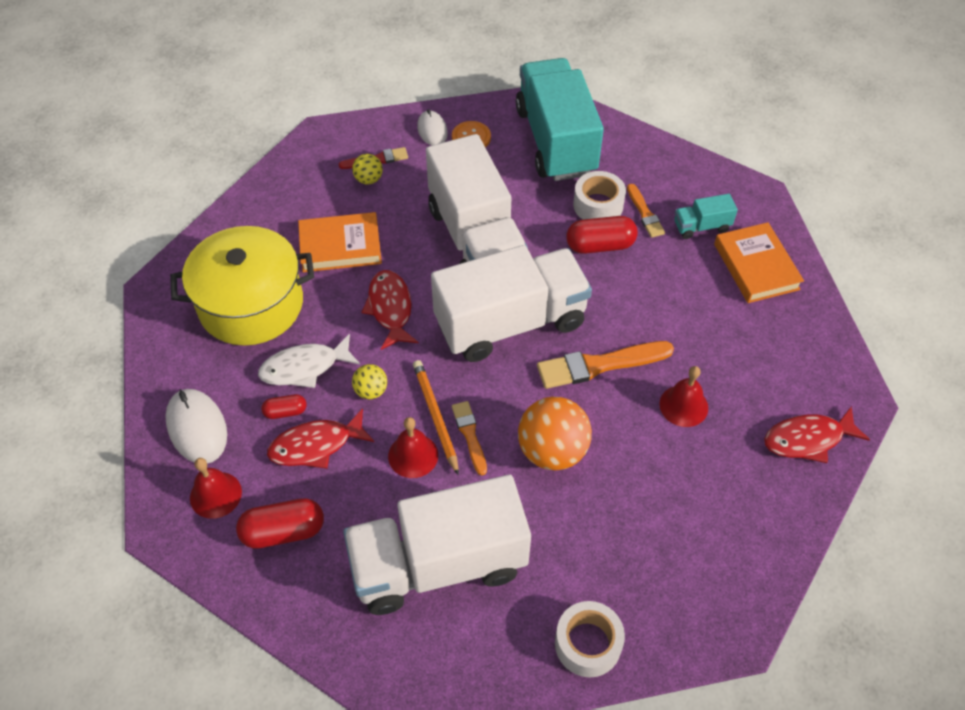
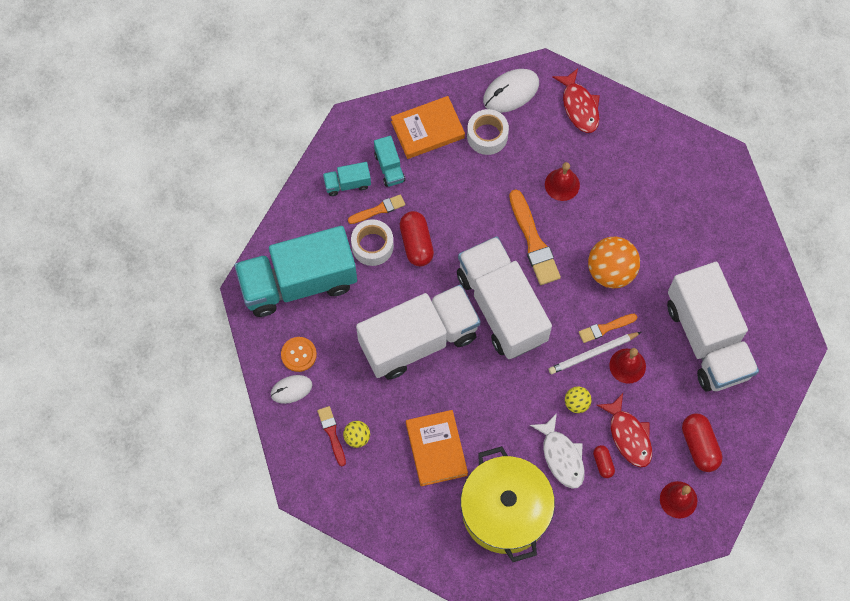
camera: 95 degrees left, 15 degrees up
white mouse [165,389,227,464] -> white mouse moved to [483,69,539,113]
red fish [361,270,418,350] -> none
orange pencil [413,360,459,476] -> white pencil [549,332,641,374]
white tape [555,601,625,678] -> white tape moved to [467,109,509,155]
none -> turquoise truck [323,162,371,196]

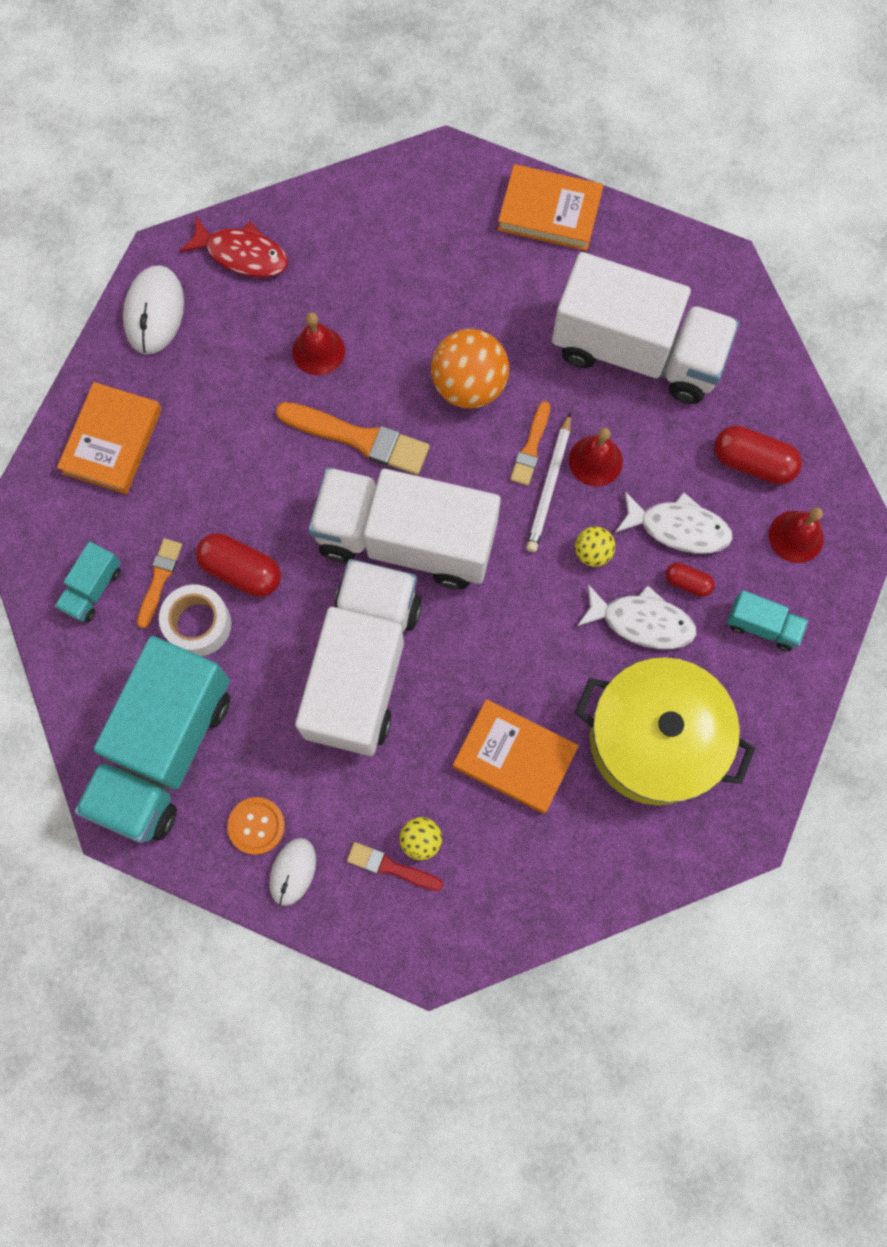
camera: 50 degrees left, 5 degrees up
turquoise truck [374,136,405,187] -> turquoise truck moved to [727,590,808,651]
white tape [467,109,509,155] -> none
red fish [597,393,652,467] -> white fish [615,492,732,554]
none -> orange book [498,164,603,251]

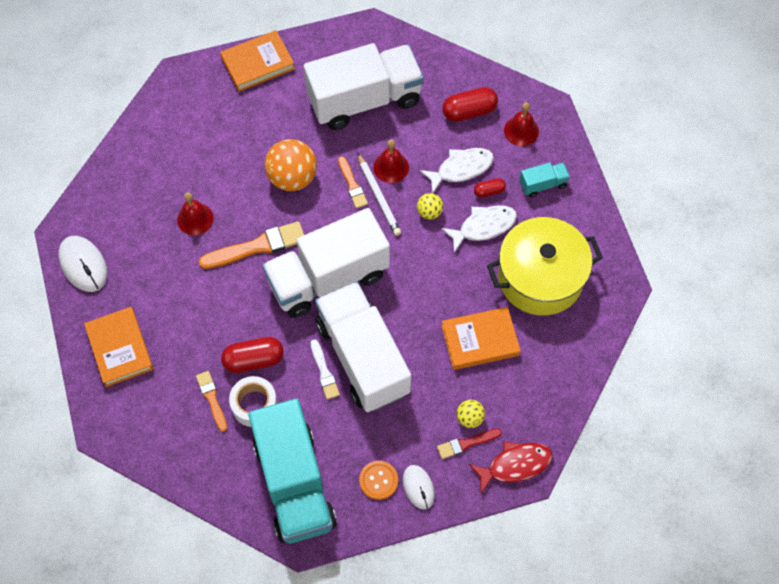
camera: 40 degrees left, 10 degrees down
turquoise truck [55,541,121,622] -> none
red fish [179,217,288,278] -> red fish moved to [469,441,552,493]
none -> white brush [311,339,340,400]

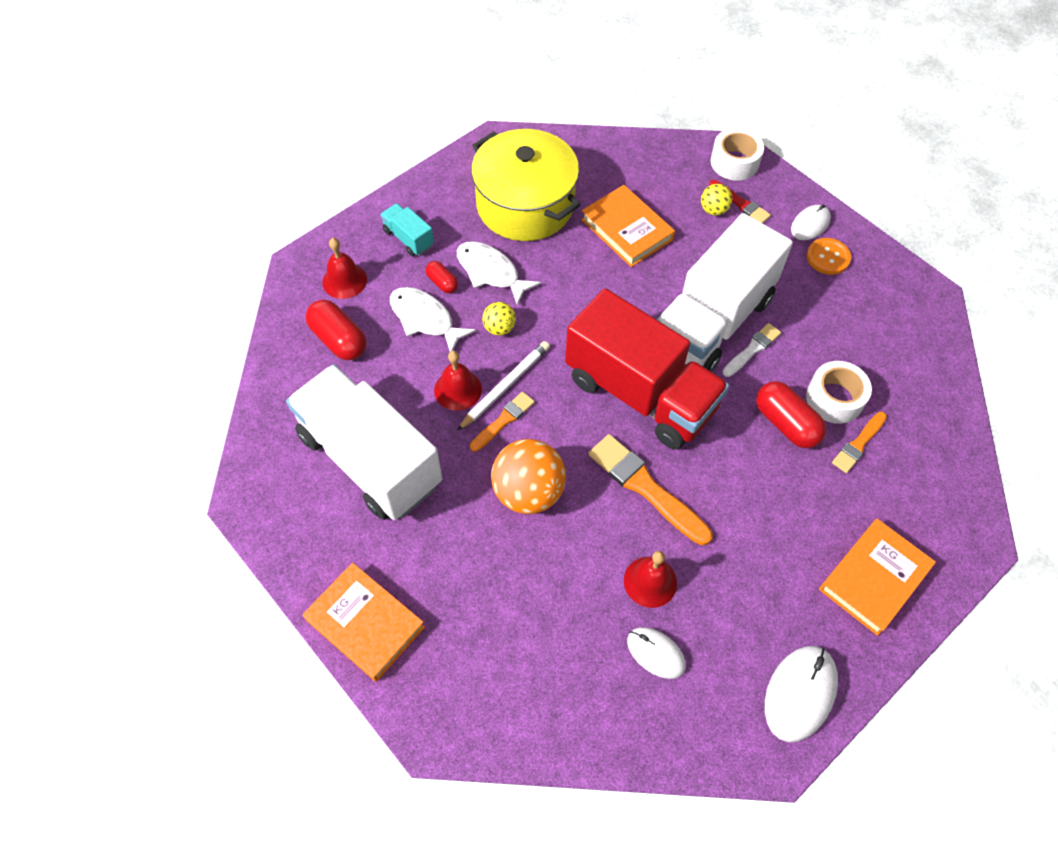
camera: 115 degrees left, 5 degrees down
turquoise truck [248,398,337,543] -> none
white truck [262,208,390,318] -> red truck [565,288,729,449]
red fish [469,441,552,493] -> white tape [710,128,764,181]
none -> white mouse [627,627,686,679]

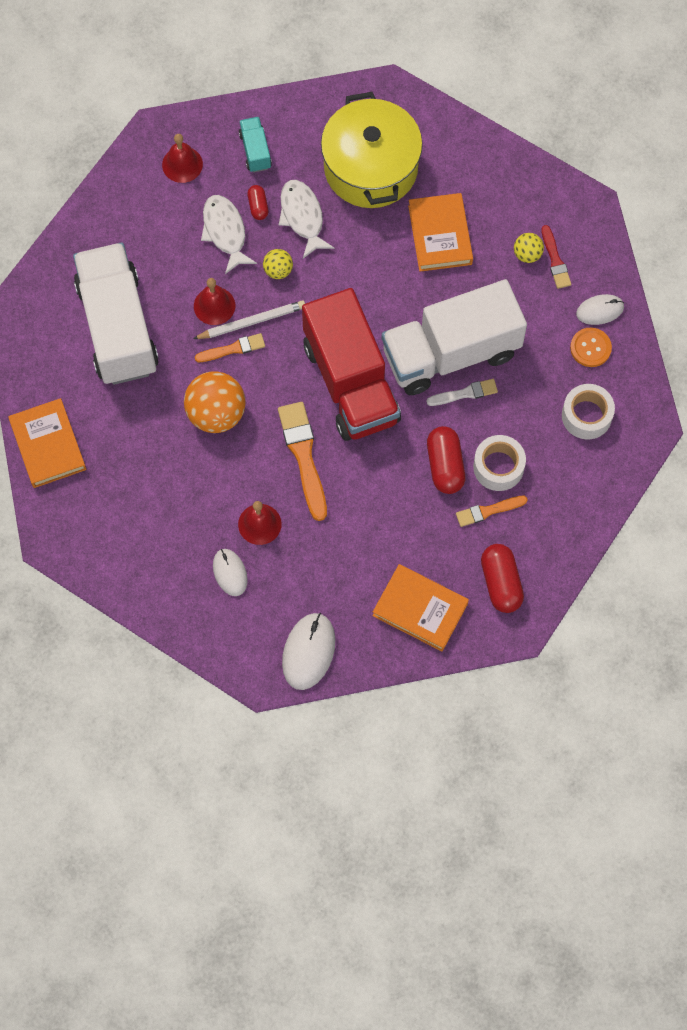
camera: 30 degrees right, 10 degrees up
red capsule [305,300,367,360] -> red capsule moved to [481,544,524,613]
white tape [710,128,764,181] -> white tape moved to [562,384,615,440]
white mouse [765,646,838,742] -> white mouse turned 45 degrees counterclockwise [282,613,335,690]
orange book [819,519,936,636] -> orange book turned 45 degrees clockwise [372,564,469,651]

